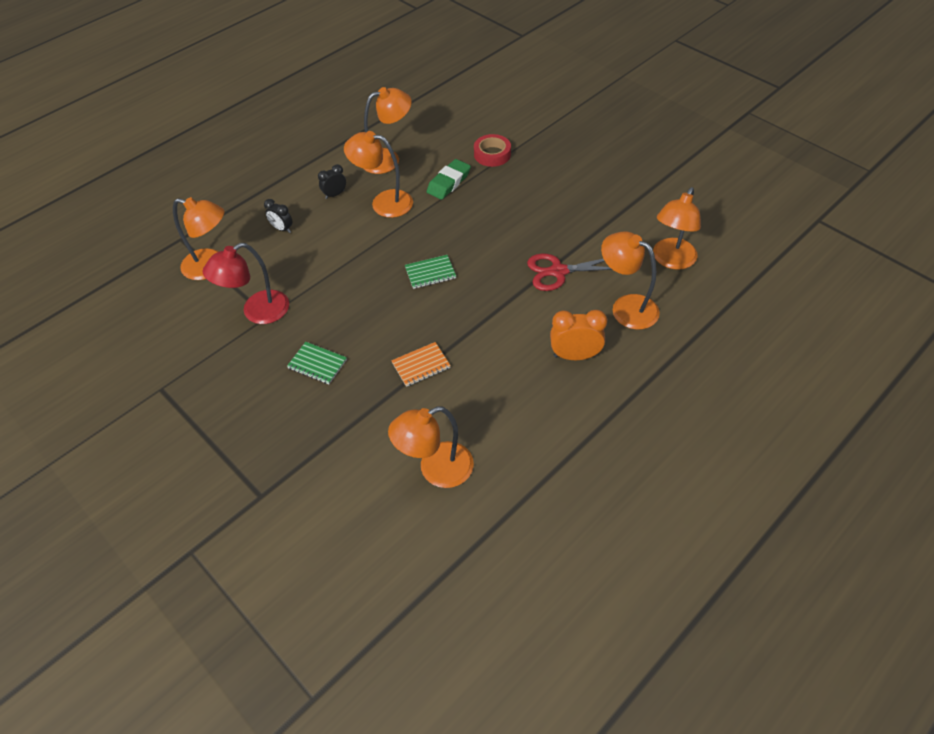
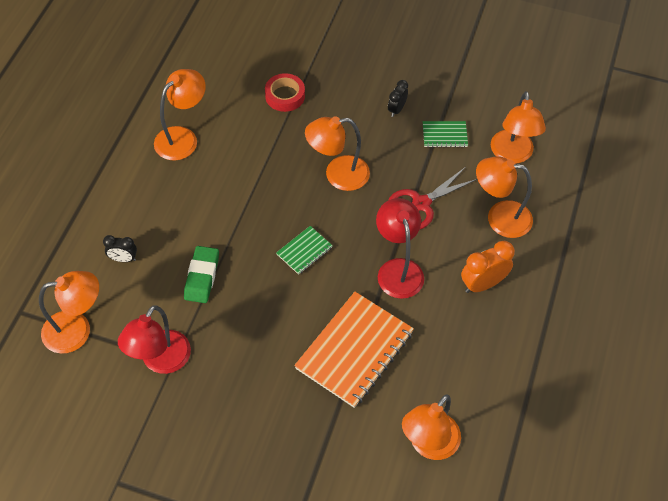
camera: 30 degrees left, 5 degrees up
green notebook [287,342,347,384] -> green notebook moved to [423,121,468,148]
black clock [318,164,346,199] -> black clock moved to [388,80,408,117]
orange lamp [344,131,413,218] -> orange lamp moved to [305,116,370,191]
orange notebook [391,342,451,387] -> orange notebook [294,292,414,408], size x2.09
green eraser [427,159,471,200] -> green eraser moved to [184,246,219,303]
none -> red lamp [376,198,424,299]

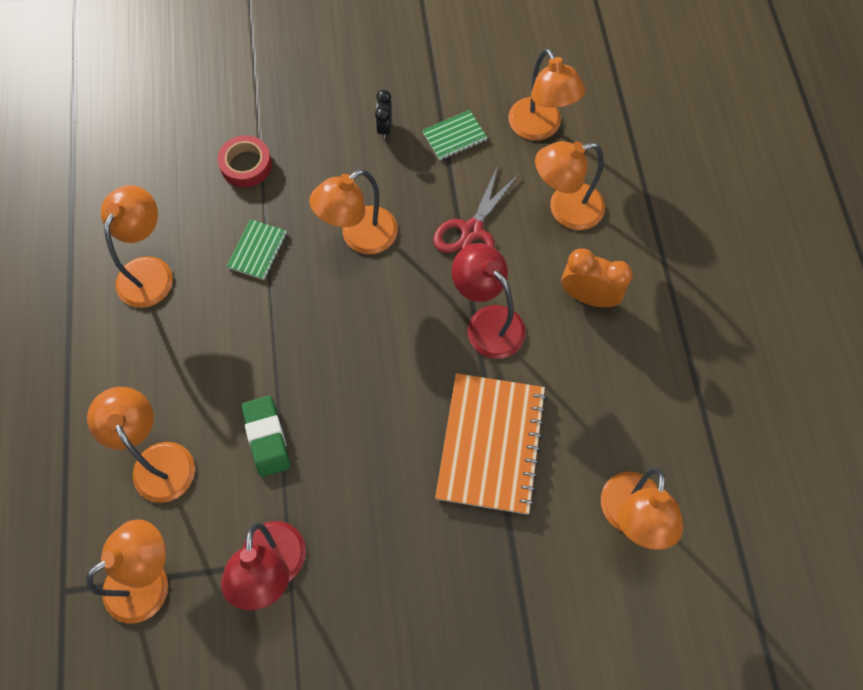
camera: 25 degrees left, 10 degrees up
black clock [103,235,137,262] -> orange lamp [87,387,195,503]
green notebook [276,226,333,275] -> green notebook moved to [227,219,287,280]
orange clock [461,241,515,293] -> orange clock turned 75 degrees clockwise [561,248,633,307]

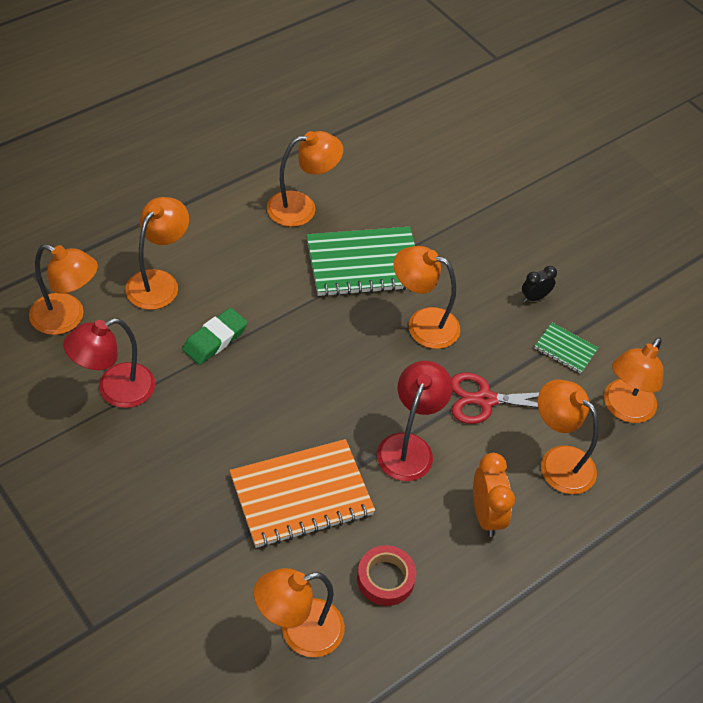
camera: 55 degrees right, 15 degrees down
red tape [217,135,272,187] -> red tape moved to [357,545,416,606]
green notebook [227,219,287,280] -> green notebook [307,227,415,297], size x2.09

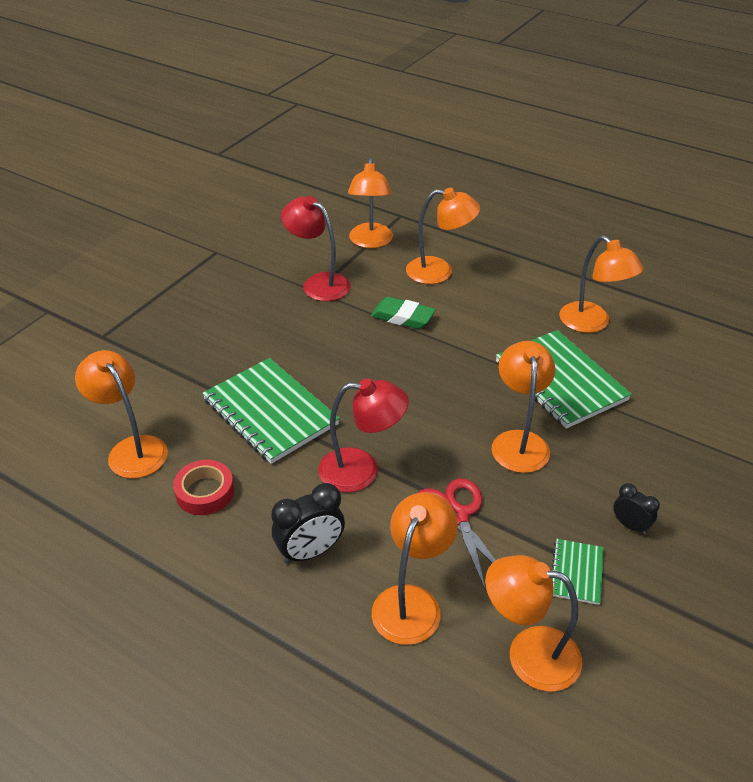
camera: 75 degrees right, 10 degrees down
orange notebook [230,439,375,548] -> green notebook [202,358,340,464]
orange clock [473,453,515,537] -> black clock [271,483,345,564]

